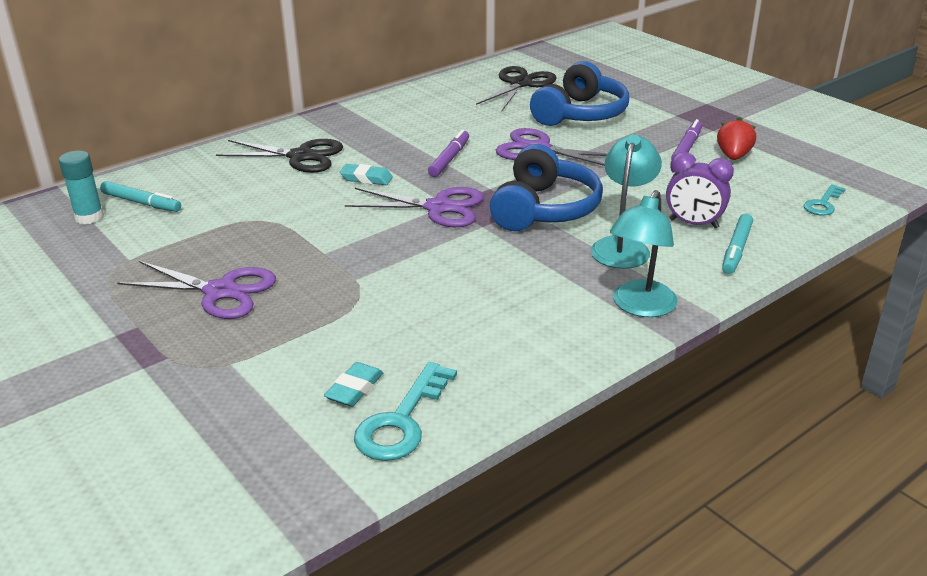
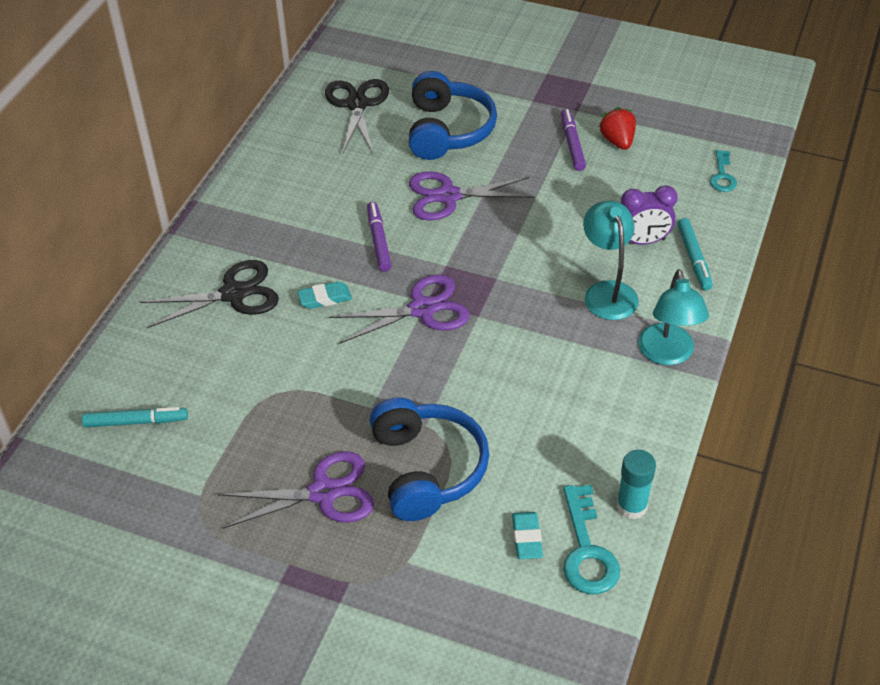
camera: 30 degrees left, 15 degrees up
turquoise glue stick [59,151,104,224] -> turquoise glue stick moved to [616,450,656,519]
blue headphones [490,144,603,231] -> blue headphones moved to [370,397,489,521]

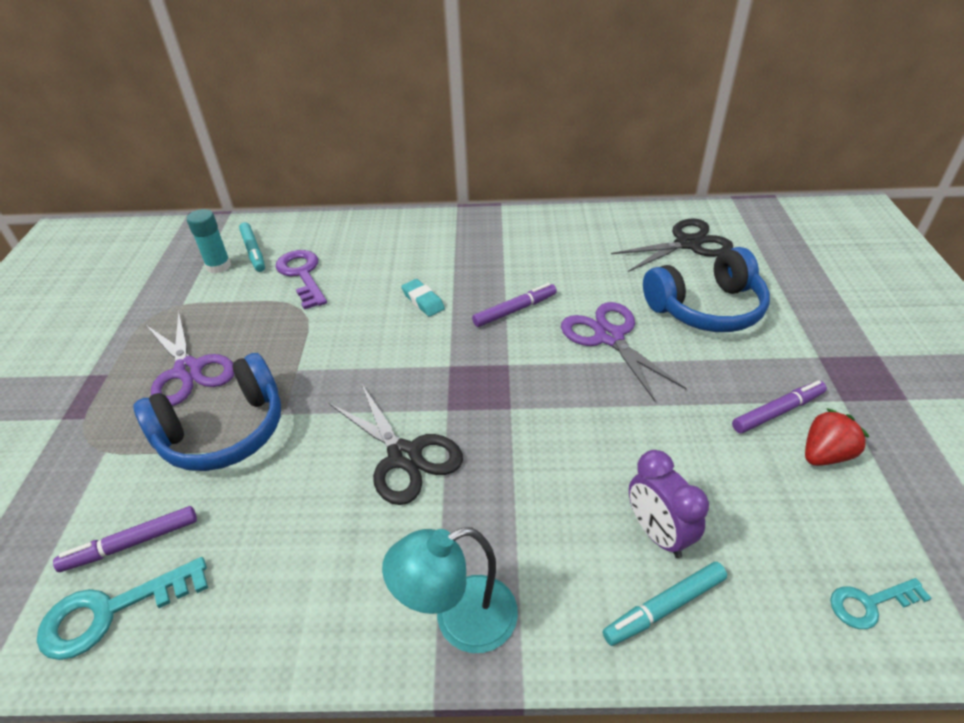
camera: 70 degrees right, 5 degrees down
black scissors [140,260,279,328] -> black scissors moved to [329,383,463,505]
purple scissors [329,274,470,344] -> none
turquoise eraser [512,512,543,559] -> purple marker [53,506,197,572]
turquoise lamp [583,201,639,320] -> none
turquoise glue stick [616,450,656,519] -> turquoise glue stick moved to [187,209,231,273]
none -> purple key [276,250,327,310]

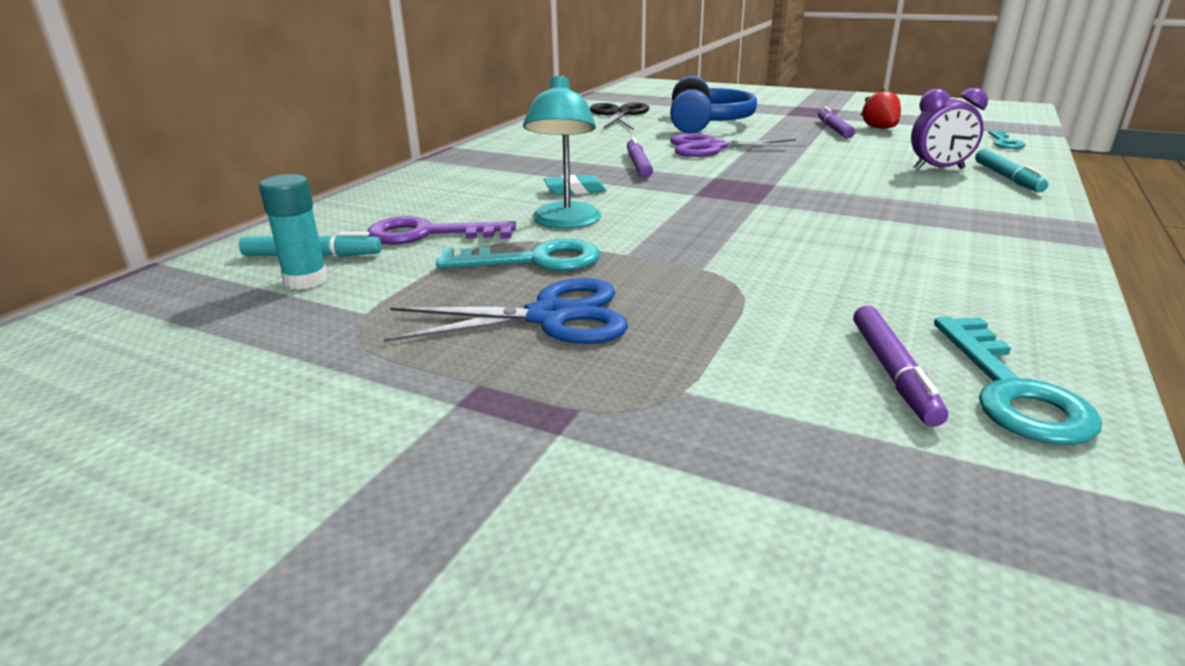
camera: 65 degrees left, 15 degrees down
blue headphones [133,353,281,471] -> none
purple scissors [145,312,234,406] -> blue scissors [383,278,628,344]
black scissors [329,383,463,505] -> none
turquoise lamp [382,527,518,653] -> turquoise lamp moved to [523,75,601,229]
none -> turquoise key [436,239,600,271]

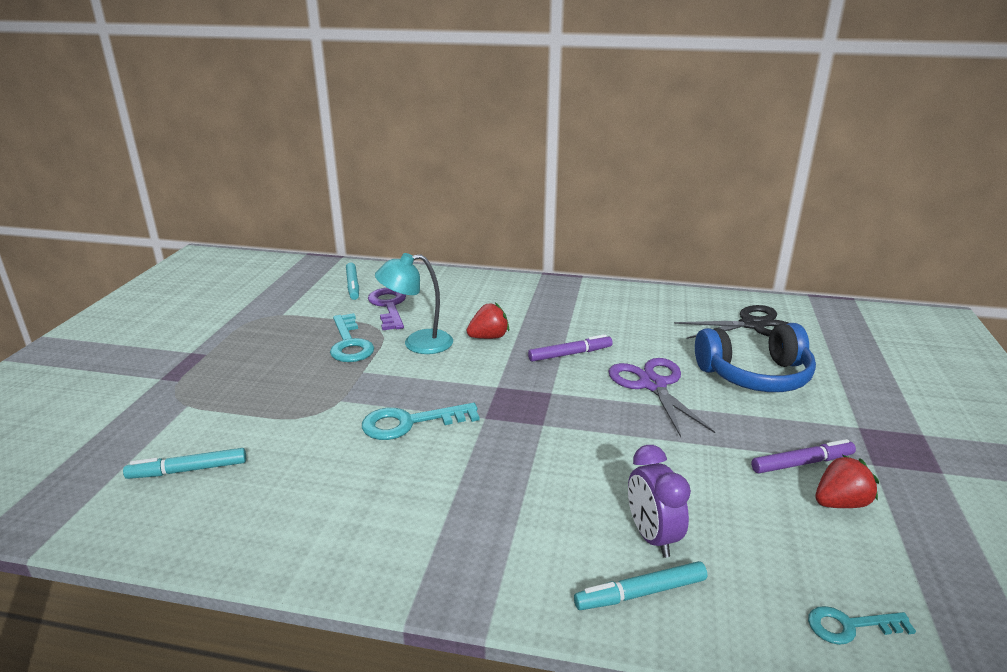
camera: 75 degrees right, 0 degrees up
turquoise glue stick [259,174,328,290] -> none
blue scissors [383,278,628,344] -> none
turquoise eraser [544,175,607,195] -> red strawberry [467,303,509,339]
purple marker [853,305,948,427] -> turquoise marker [123,448,246,479]
turquoise key [934,317,1102,445] -> turquoise key moved to [362,403,479,440]

